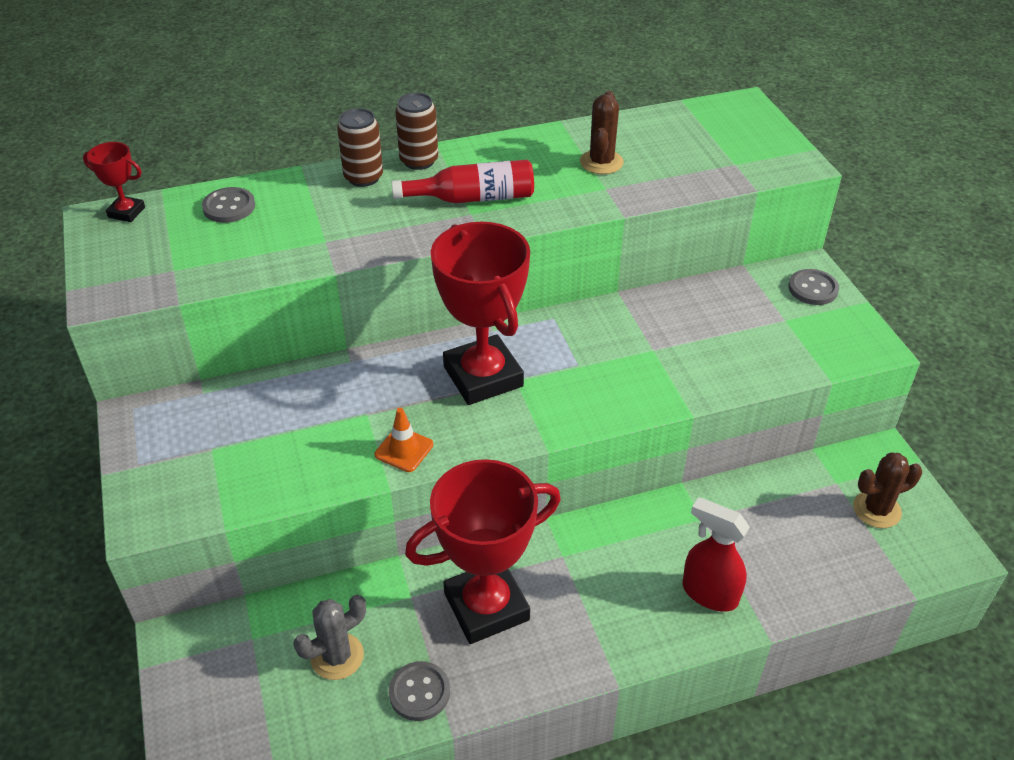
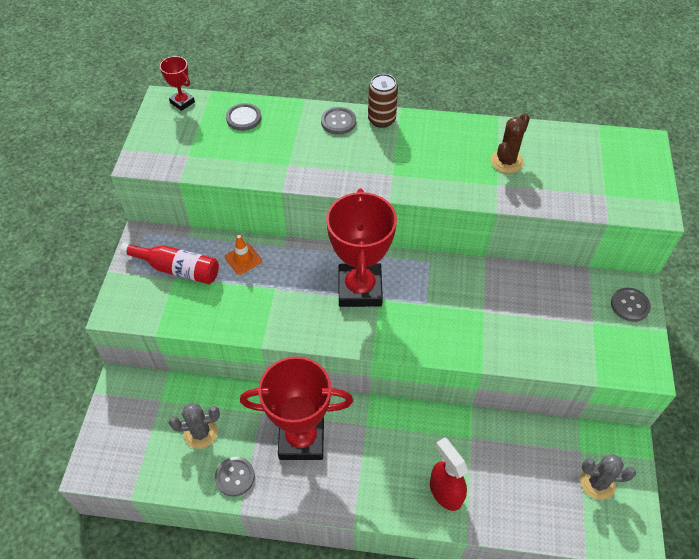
camera: 25 degrees right, 10 degrees up
brown can [337,108,383,187] -> grey button [321,107,356,135]
orange traffic cone [375,408,434,472] -> orange traffic cone moved to [225,235,262,275]
red bottle [391,160,534,203] -> red bottle moved to [120,242,219,284]
brown cactus [853,452,922,528] -> grey cactus [580,454,636,500]

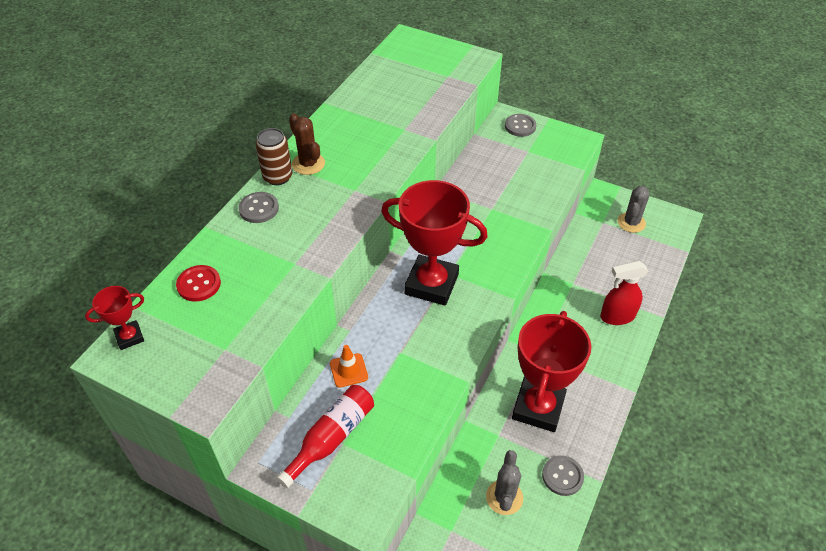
camera: 70 degrees left, 5 degrees down
grey button [226,103,261,131] -> red button [176,265,221,302]
brown cactus [491,113,530,173] -> brown cactus moved to [289,114,325,175]

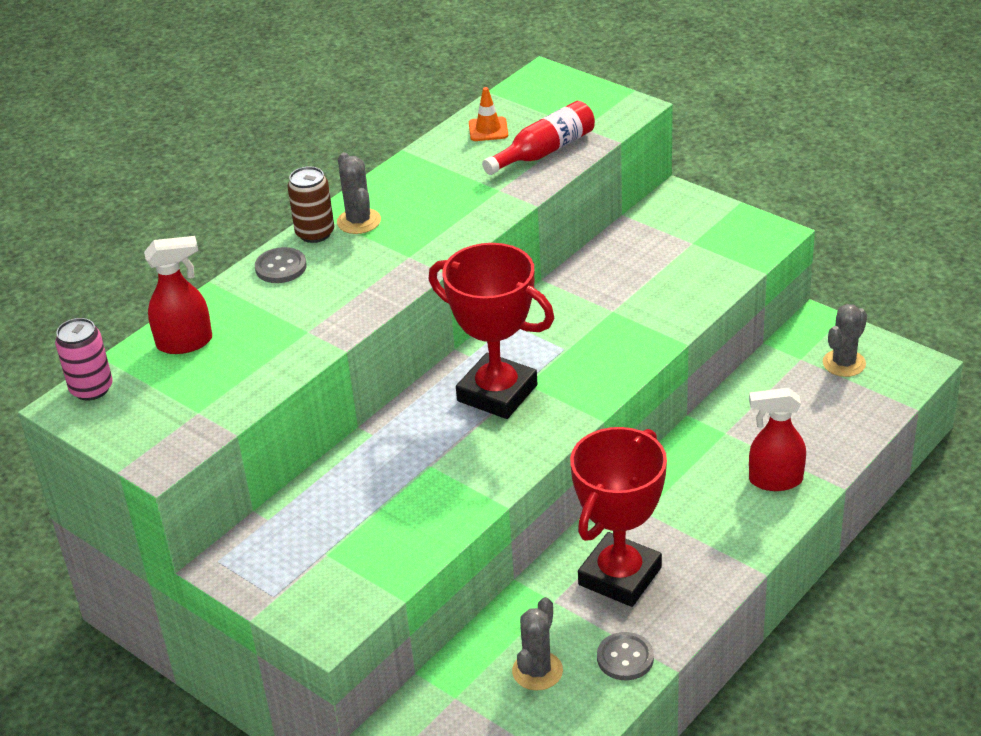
camera: 15 degrees right, 10 degrees down
red trophy [85,286,144,350] -> pink can [55,318,113,401]
red button [176,265,221,302] -> red spray bottle [144,236,212,354]
red bottle [276,385,374,488] -> red bottle moved to [482,101,595,175]
brown cactus [289,114,325,175] -> grey cactus [337,152,381,234]
orange traffic cone [330,345,368,388] -> orange traffic cone moved to [469,87,508,141]
grey button [505,114,536,137] -> none

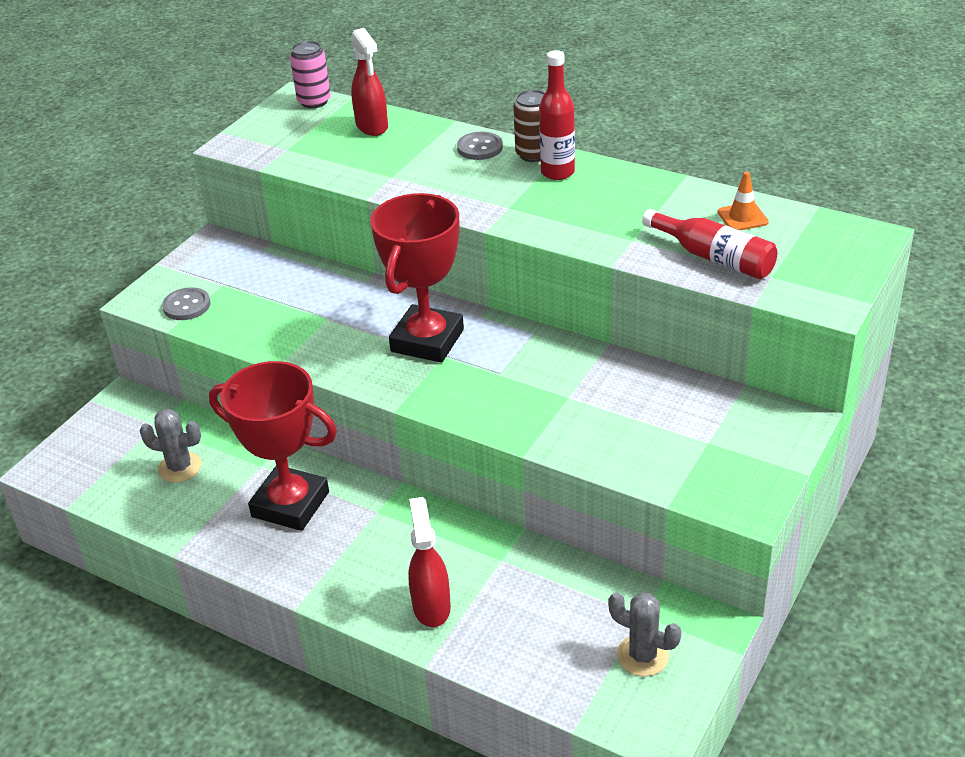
camera: 80 degrees right, 0 degrees up
grey cactus [337,152,381,234] -> red bottle [539,50,575,180]
grey button [597,632,654,680] -> grey button moved to [162,287,210,320]

